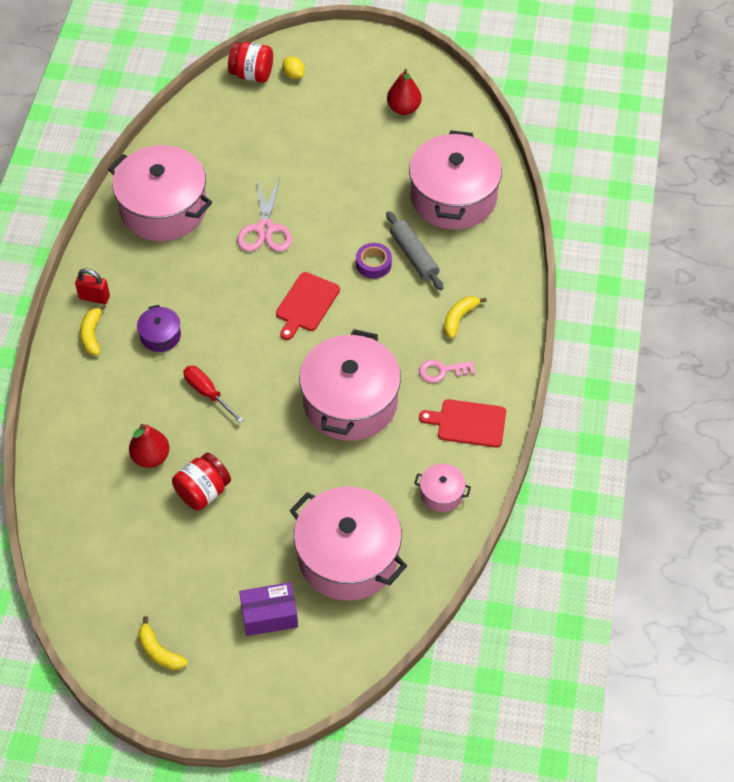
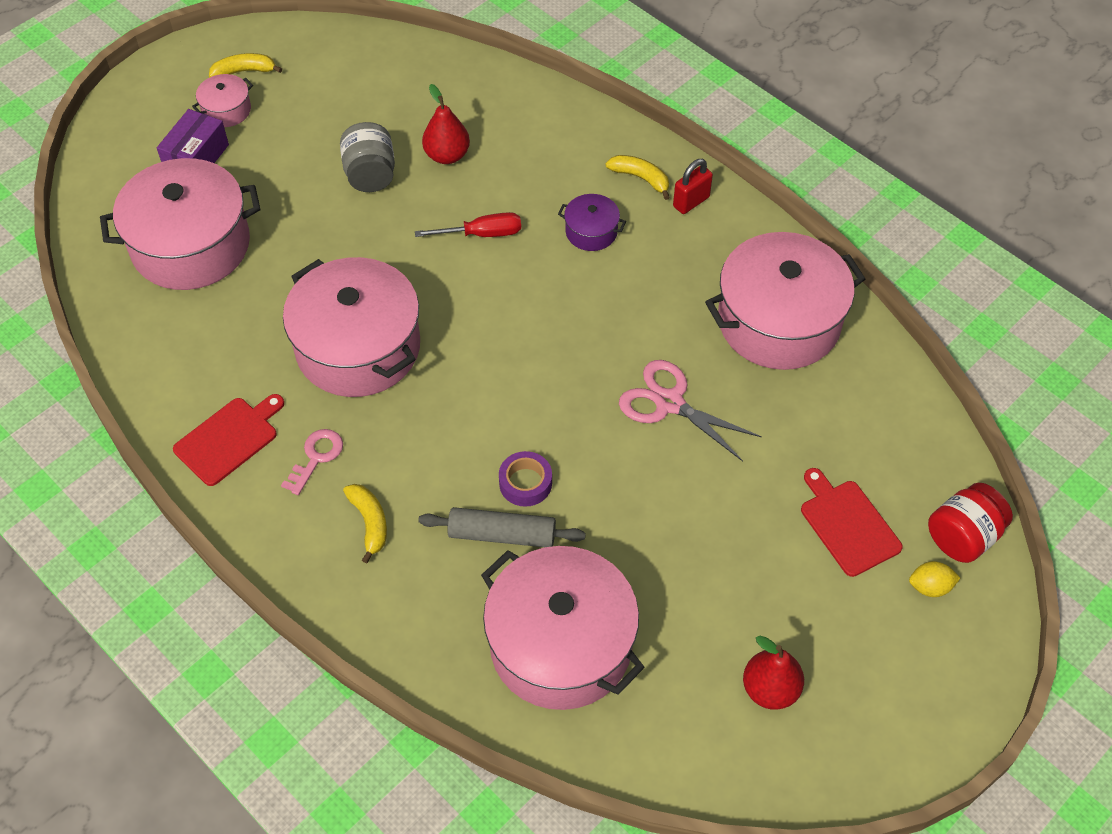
camera: 125 degrees right, 0 degrees up
red jar [172,453,231,511] -> grey jar [340,122,395,192]
red cutting board [276,272,340,340] -> red cutting board moved to [801,468,903,577]
pink pot [414,463,471,512] -> pink pot moved to [192,74,253,127]

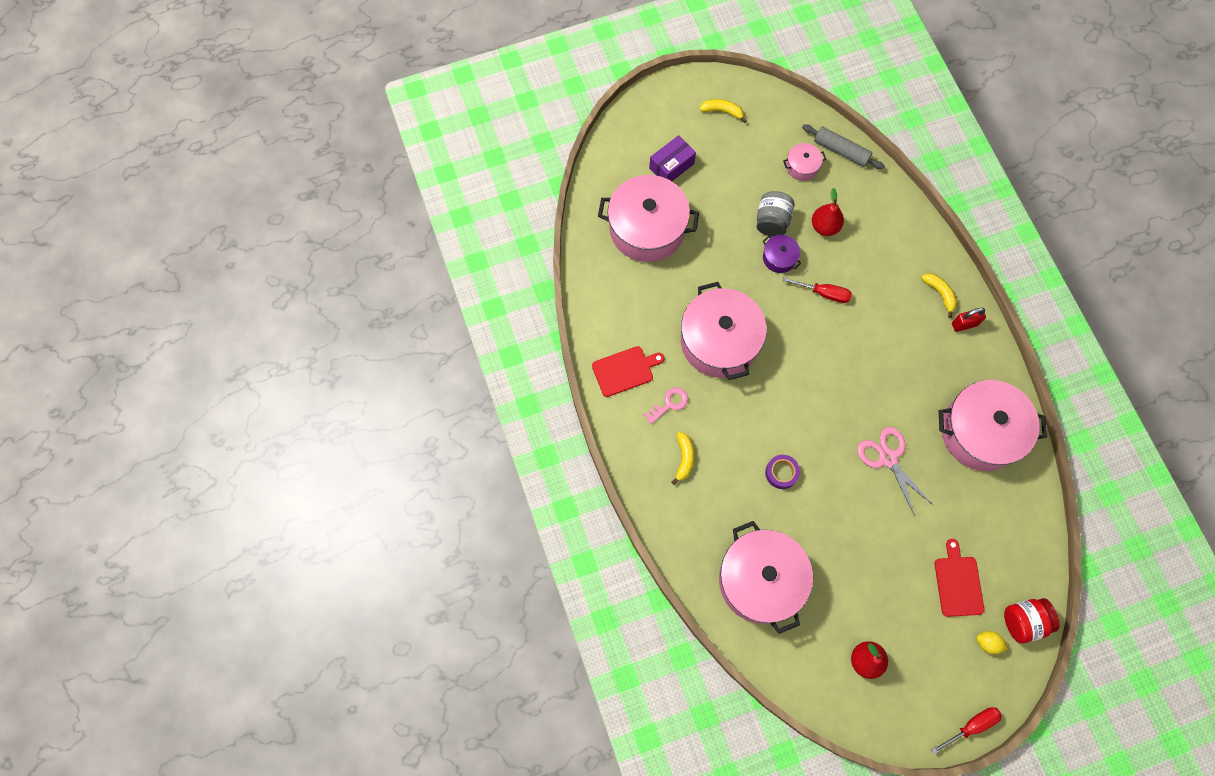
camera: 25 degrees right, 15 degrees up
pink pot [192,74,253,127] -> pink pot moved to [783,143,826,181]
grey rolling pin [418,507,586,547] -> grey rolling pin moved to [802,124,885,169]
purple pot [558,194,626,251] -> purple pot moved to [763,235,801,273]
none -> red screwdriver [931,707,1002,754]

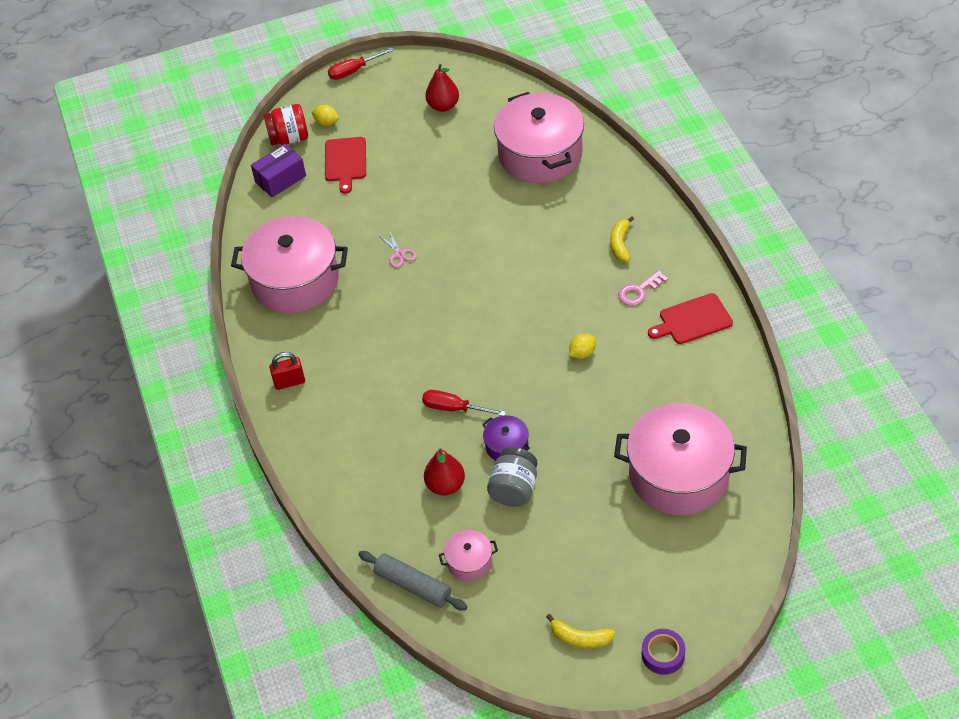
camera: 175 degrees left, 20 degrees down
purple box [649,135,696,181] -> purple box moved to [251,144,306,197]
pink pot [681,282,767,380] -> yellow lemon [569,334,596,359]
purple tape [765,455,800,489] -> purple tape moved to [642,629,685,675]
pink scissors [857,427,933,516] -> pink scissors [380,232,417,268], size x0.52
yellow banana [921,273,957,318] -> none

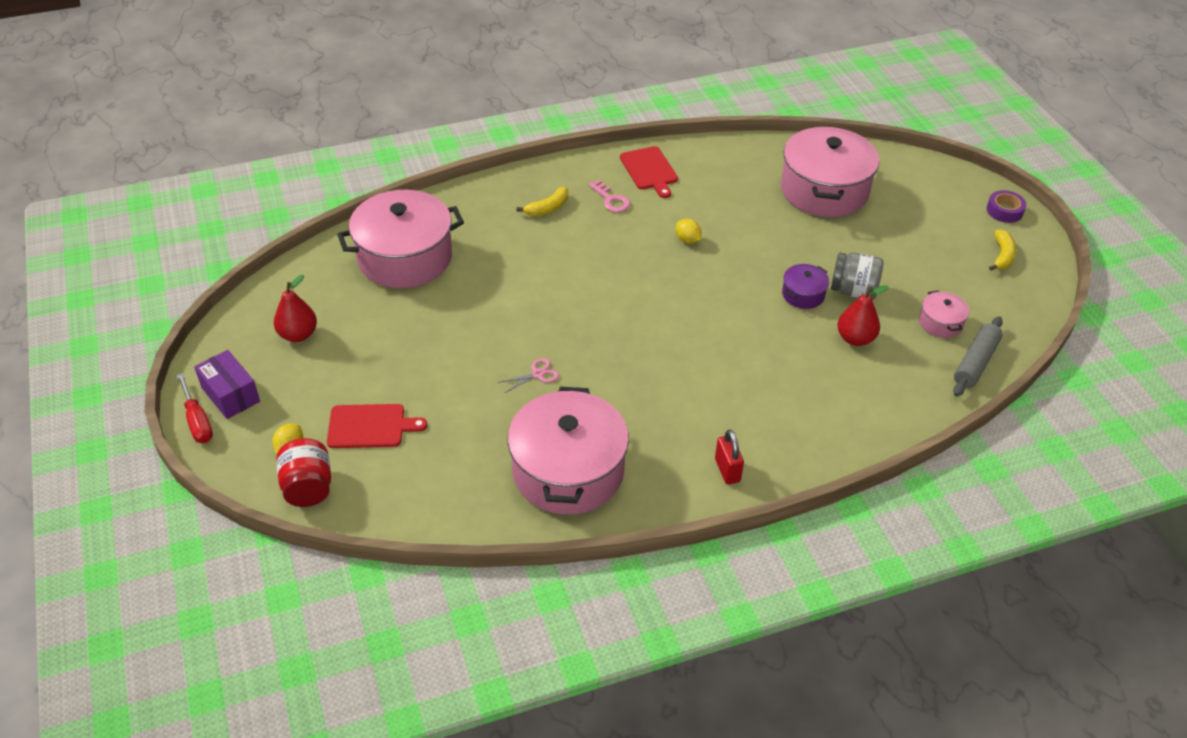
camera: 95 degrees left, 5 degrees down
purple box [251,144,306,197] -> purple box moved to [194,350,260,419]
red screwdriver [422,390,506,416] -> none
yellow banana [610,216,634,262] -> yellow banana turned 45 degrees counterclockwise [517,187,568,216]

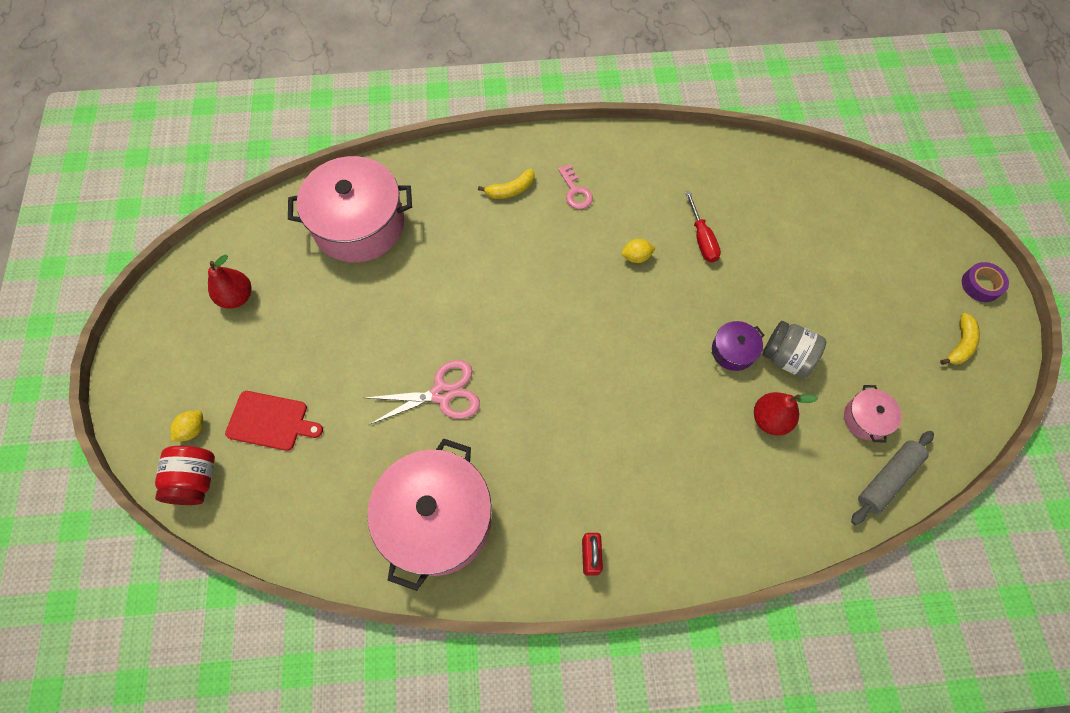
camera: 15 degrees right, 20 degrees up
red screwdriver [177,373,213,443] -> red screwdriver moved to [685,191,721,262]
purple box [194,350,260,419] -> none
pink scissors [498,358,559,393] -> pink scissors [365,360,480,425], size x1.92
red cutting board [620,146,678,198] -> none
yellow lemon [676,219,702,244] -> yellow lemon turned 75 degrees counterclockwise [622,239,656,263]
pink pot [781,126,879,217] -> none

